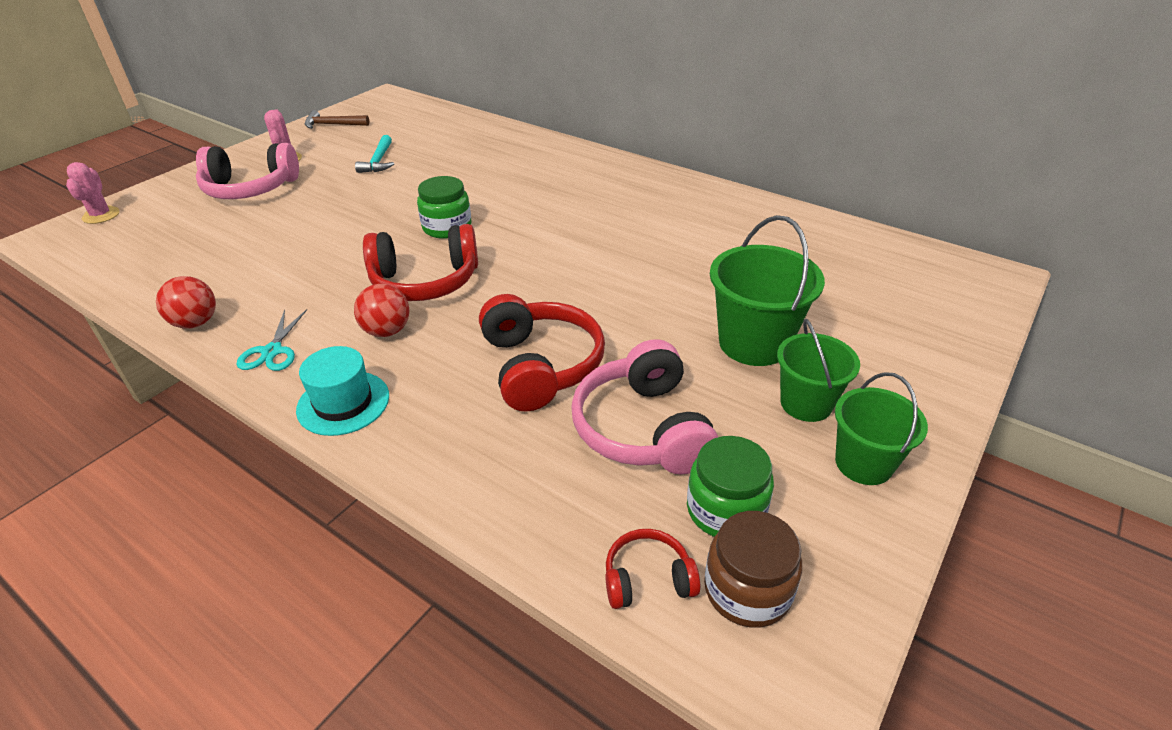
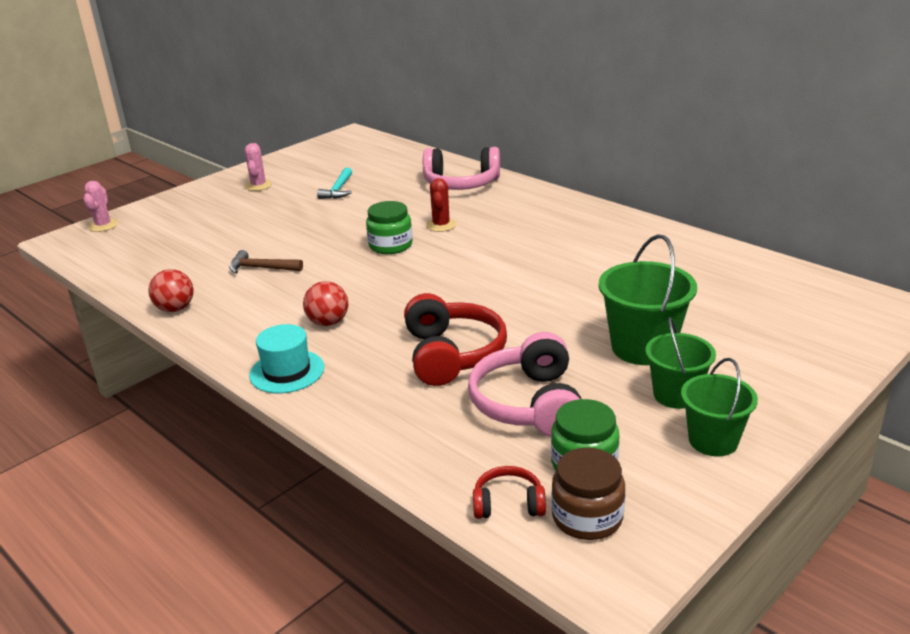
camera: 10 degrees right, 10 degrees down
pink headphones [196,143,299,199] -> pink headphones moved to [423,147,500,190]
turquoise scissors [236,309,307,371] -> none
brown hammer [305,110,369,129] -> brown hammer moved to [229,250,303,274]
red headphones [363,224,478,301] -> none
none -> red cactus [426,178,456,232]

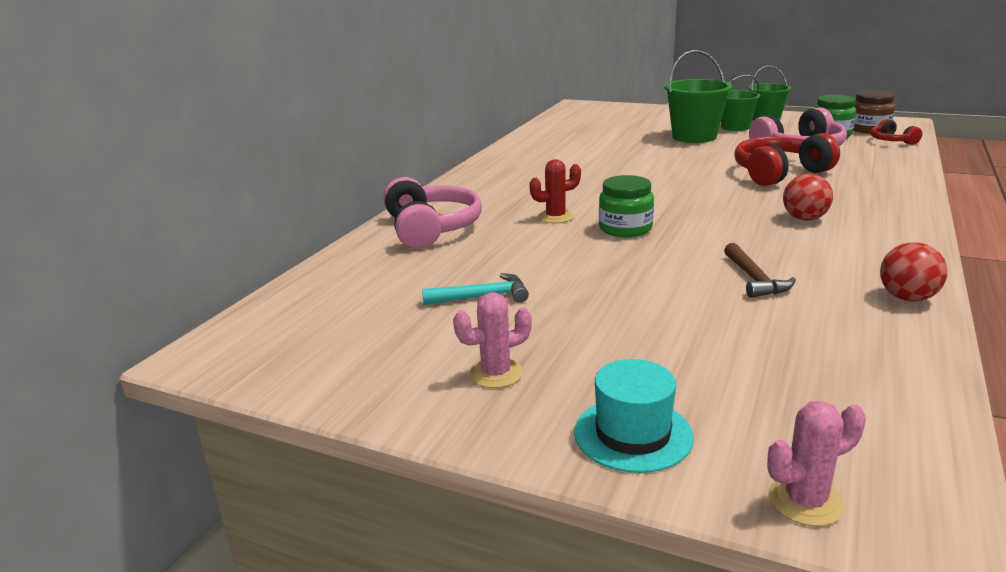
camera: 110 degrees left, 5 degrees down
turquoise hat [249,324,324,393] -> turquoise hat moved to [574,359,694,473]

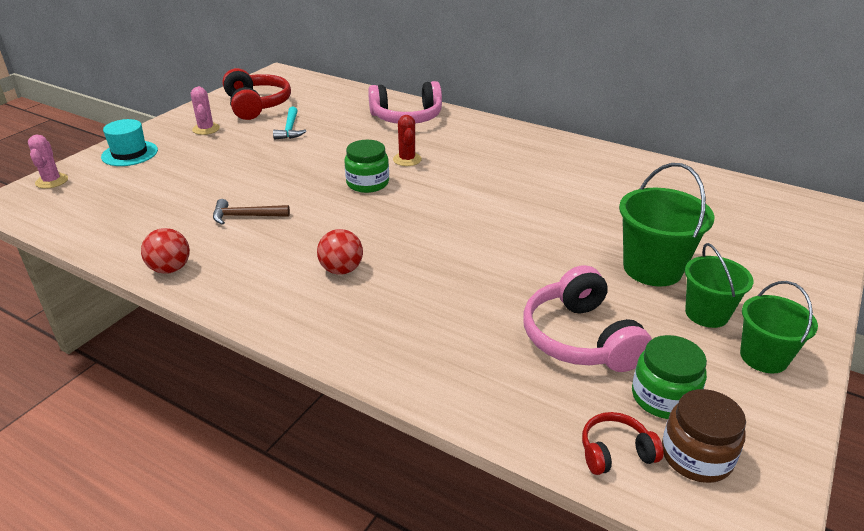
camera: 95 degrees right, 10 degrees up
red headphones [734,133,840,186] -> red headphones moved to [222,68,291,120]

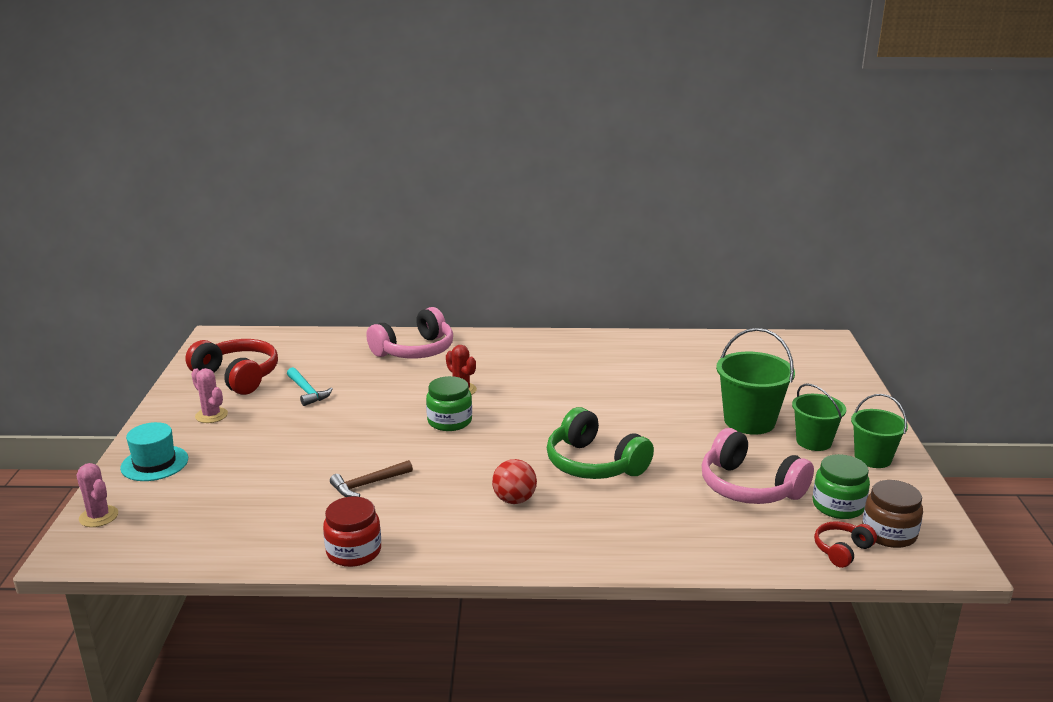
camera: 30 degrees left, 10 degrees down
red ball [141,228,190,274] -> red jar [323,496,381,567]
none -> green headphones [547,407,654,479]

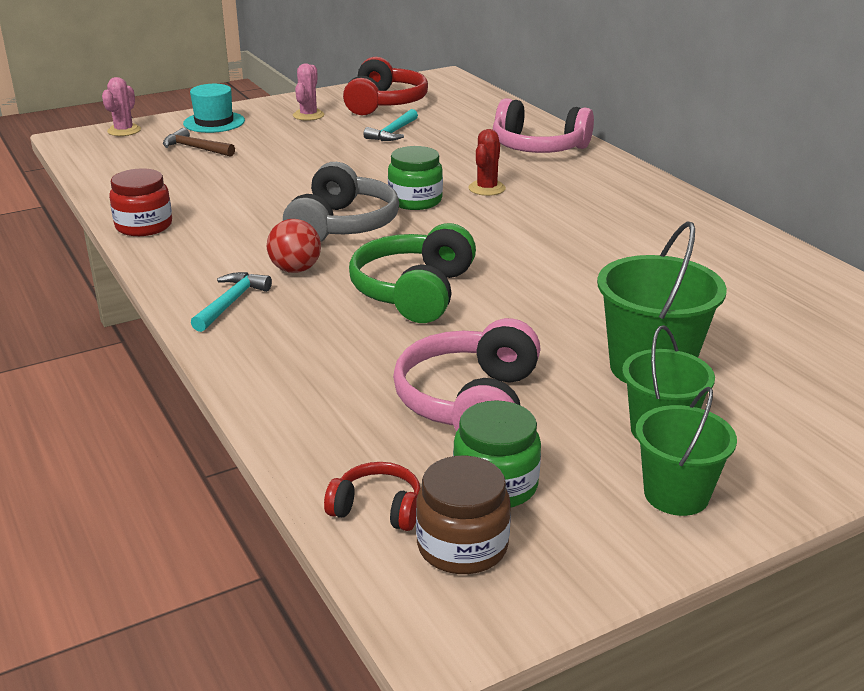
camera: 60 degrees right, 5 degrees up
brown hammer [330,460,413,497] -> brown hammer moved to [163,128,235,157]
none -> turquoise hammer [191,272,272,332]
none -> grey headphones [283,162,399,242]

